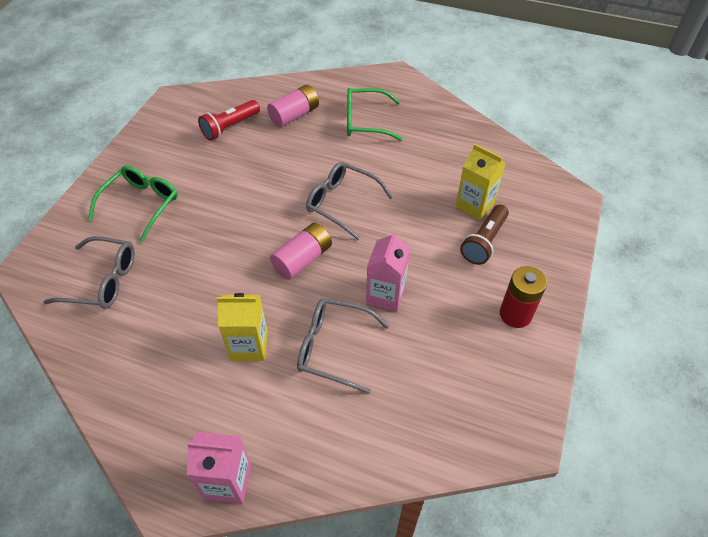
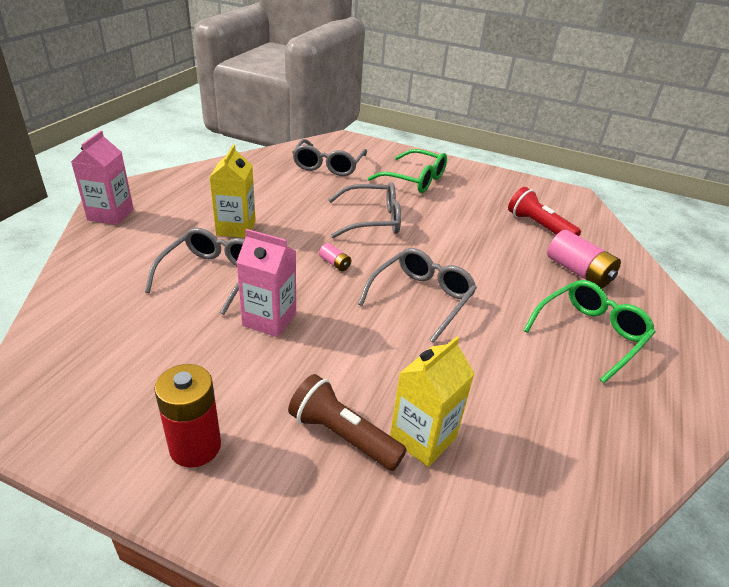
camera: 90 degrees right, 15 degrees down
pink battery [270,223,332,280] -> pink battery [319,243,351,271], size x0.48
green glasses [347,88,403,141] -> green glasses turned 45 degrees clockwise [523,280,656,383]
none -> grey glasses [328,182,401,238]

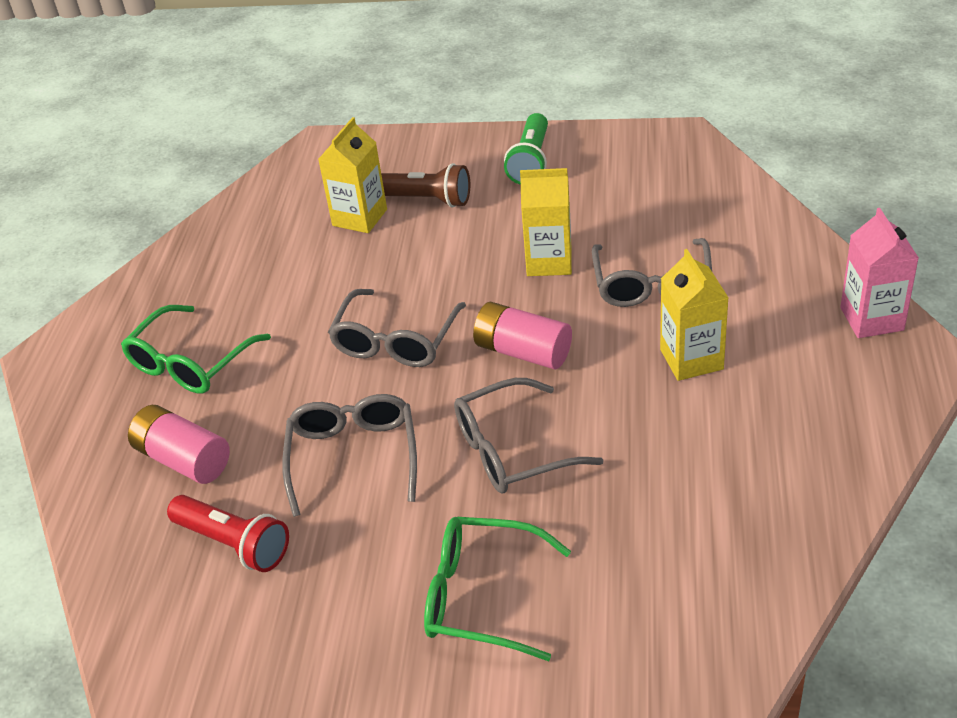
camera: 170 degrees right, 5 degrees up
red battery [154,364,221,468] -> green flashlight [504,113,548,185]
pink carton [236,229,296,337] -> yellow carton [520,168,572,276]
grey glasses [292,139,367,176] -> grey glasses moved to [282,394,417,517]
pink battery [319,243,351,271] -> pink battery [473,302,572,369], size x2.06

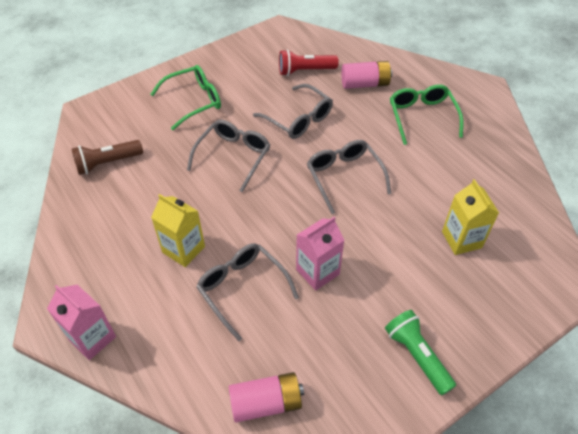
camera: 135 degrees right, 10 degrees up
brown flashlight [381,163,470,208] -> brown flashlight moved to [72,140,143,175]
pink battery [473,302,572,369] -> pink battery moved to [229,372,304,423]
yellow carton [520,168,572,276] -> pink carton [296,217,344,291]

